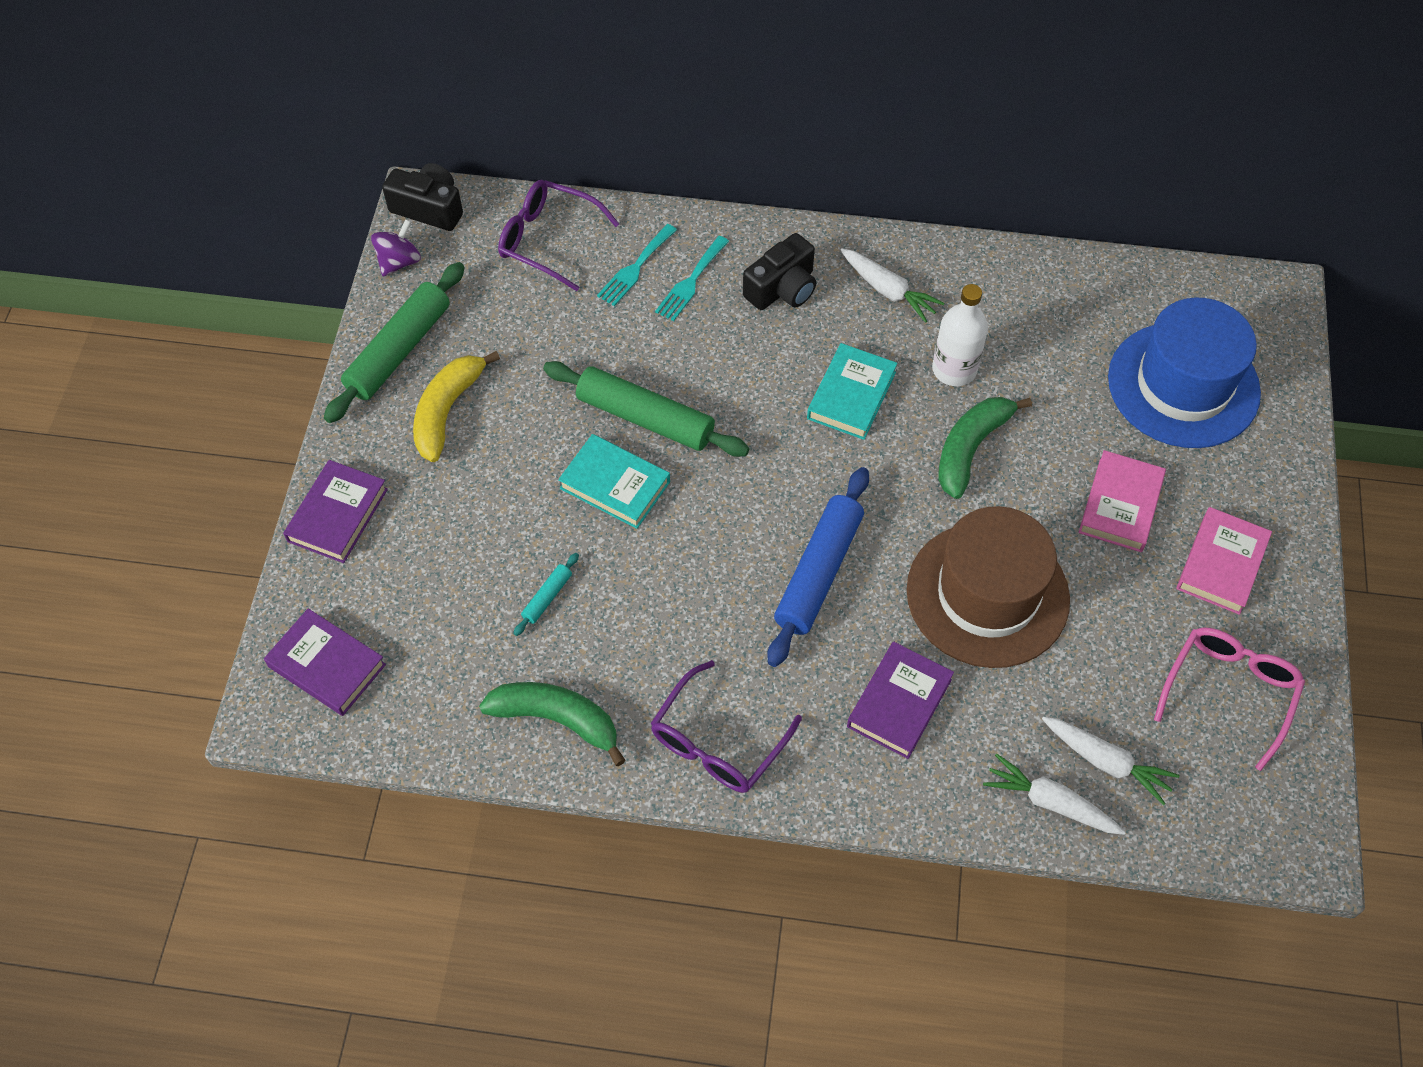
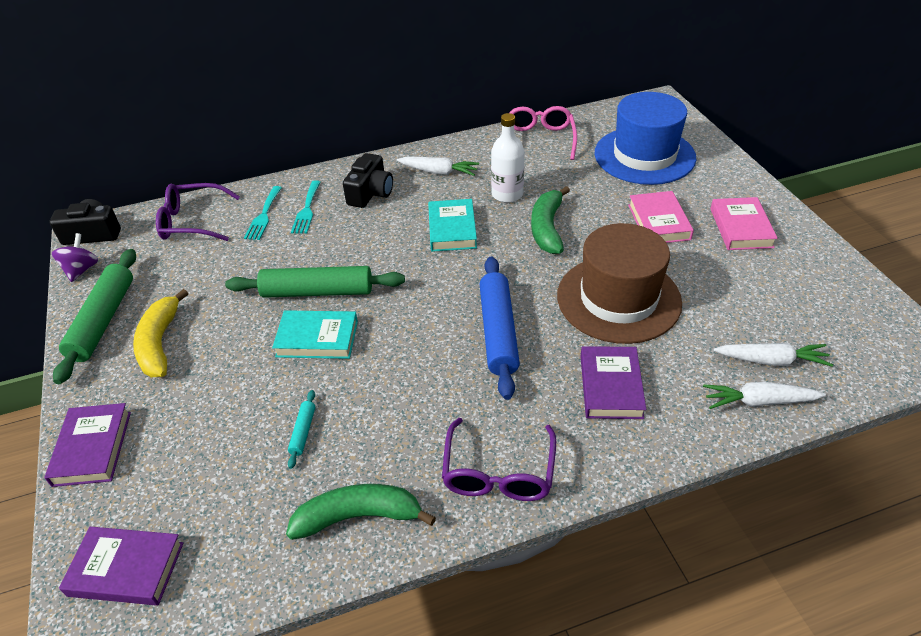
camera: 25 degrees left, 15 degrees down
pink glasses [1154,627,1305,771] -> pink glasses moved to [509,106,577,160]

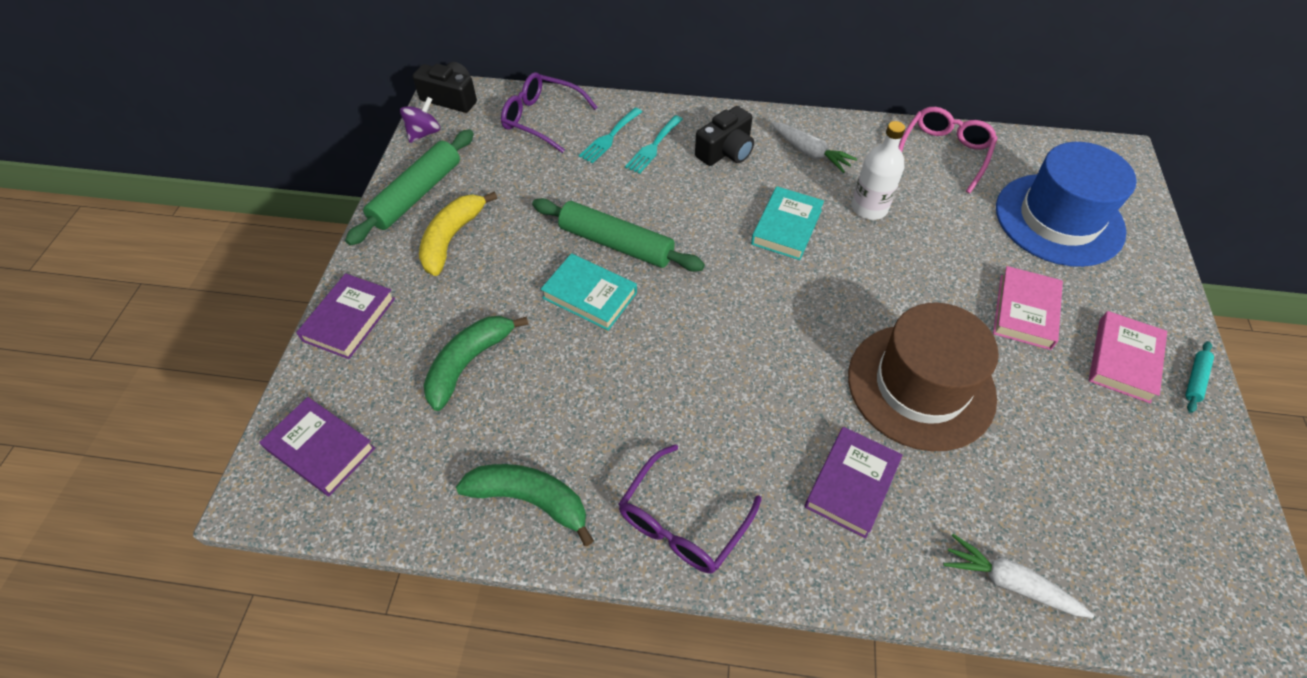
camera: 25 degrees right, 10 degrees up
turquoise rolling pin [288,390,315,469] -> turquoise rolling pin moved to [1185,341,1214,413]
blue rolling pin [480,257,520,400] -> none
green banana [531,186,570,254] -> green banana moved to [424,316,529,411]
white carrot [713,343,833,367] -> none

